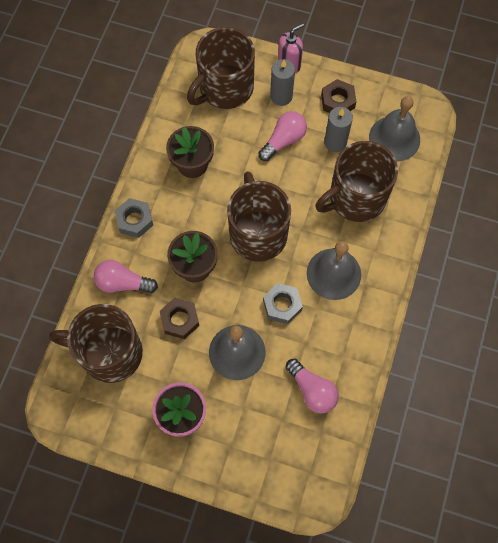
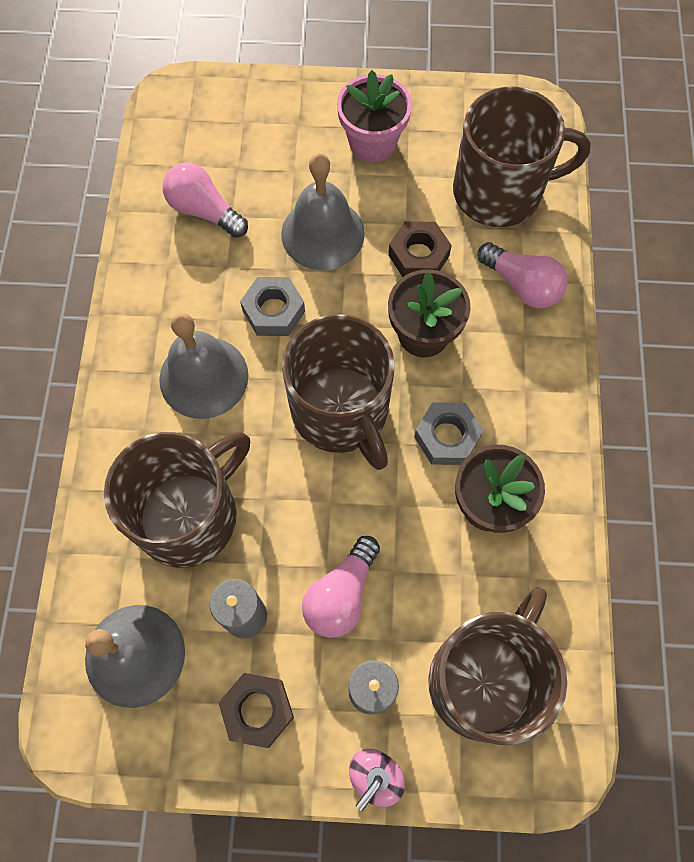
camera: 165 degrees right, 0 degrees up
pink light bulb [94,260,158,293] -> pink light bulb turned 45 degrees clockwise [477,242,568,309]
grey nut [115,198,153,238] -> grey nut moved to [414,403,484,465]

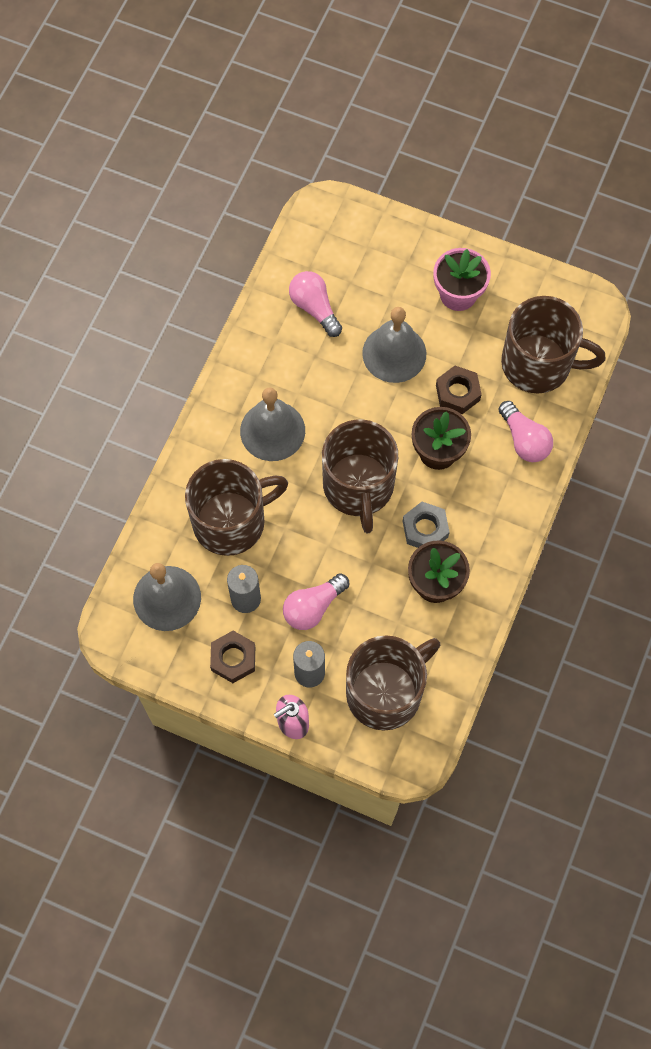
camera: 20 degrees right, 0 degrees up
grey nut [240,277,305,336] -> none

